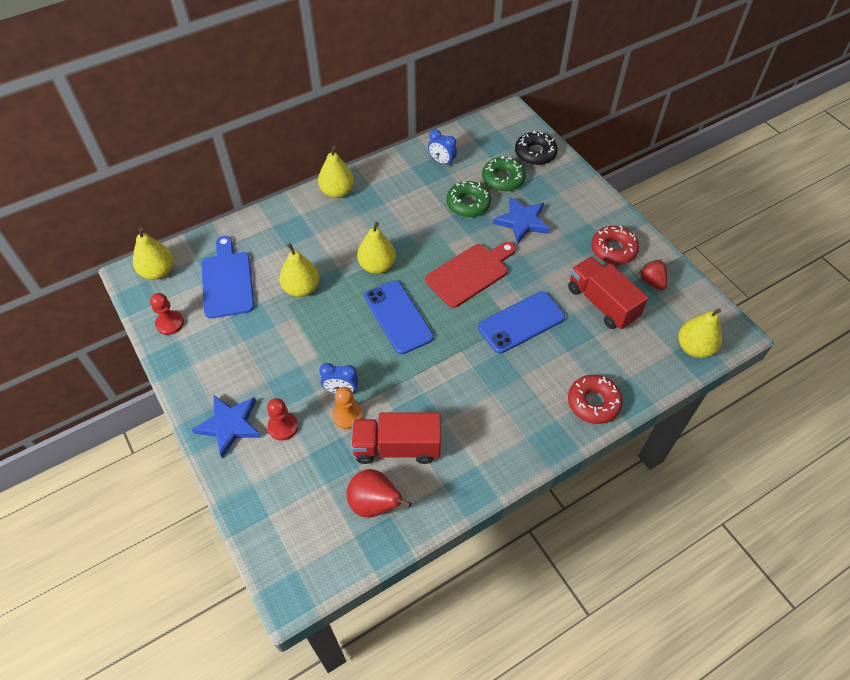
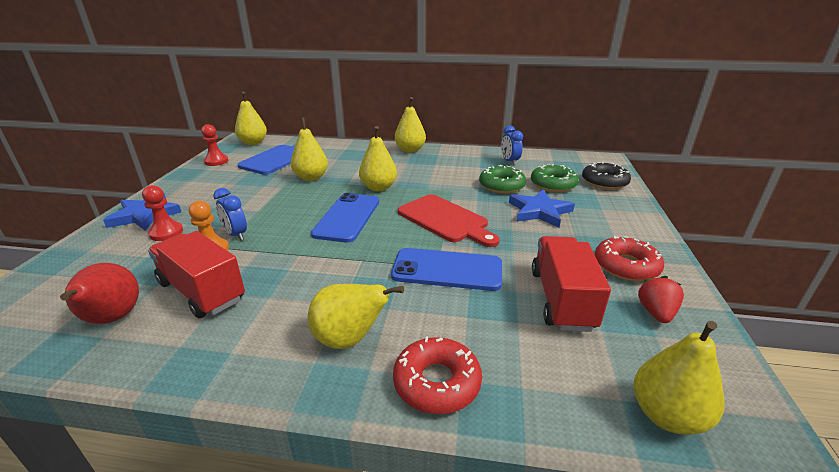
camera: 40 degrees right, 25 degrees down
red cutting board [425,242,516,308] -> red cutting board turned 45 degrees clockwise [398,194,500,247]
none -> yellow pear [308,284,404,349]

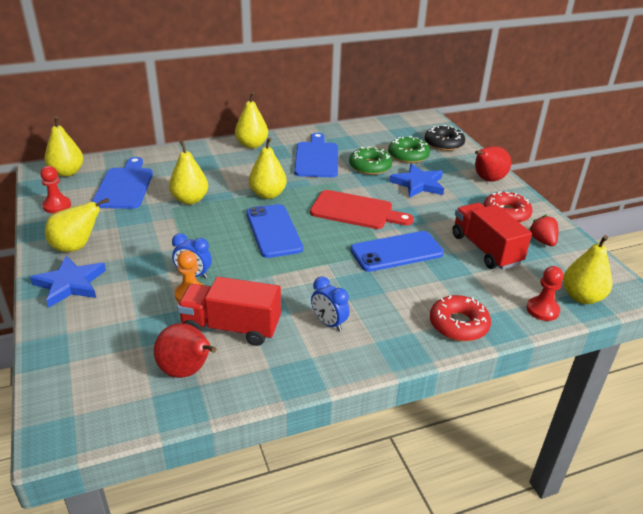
camera: 30 degrees left, 5 degrees up
red pawn [142,185,183,241] -> red pawn moved to [527,266,564,321]
yellow pear [308,284,404,349] -> yellow pear moved to [45,198,109,252]
blue clock [501,125,523,165] -> blue clock moved to [311,277,350,331]
none -> blue cutting board [294,133,338,177]
none -> red pear [475,146,511,181]

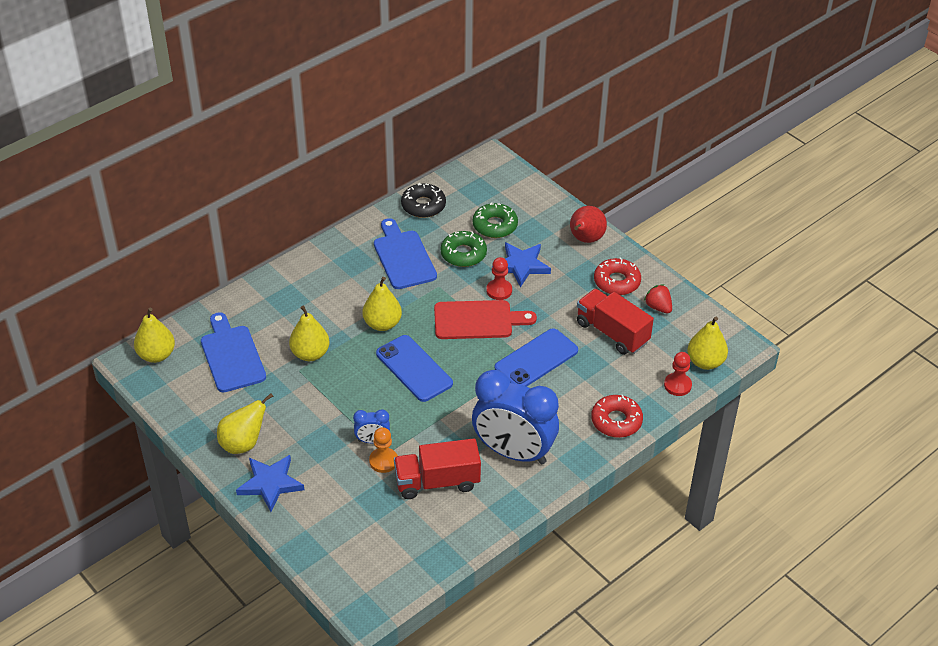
camera: 20 degrees left, 10 degrees up
red pawn [40,166,71,213] -> red pawn moved to [486,257,512,300]
red pear [154,323,217,378] -> none
yellow pear [235,92,268,148] -> none
blue clock [311,277,350,331] -> blue clock [472,370,559,464], size x2.36
black donut [425,125,465,151] -> black donut moved to [401,183,446,218]

